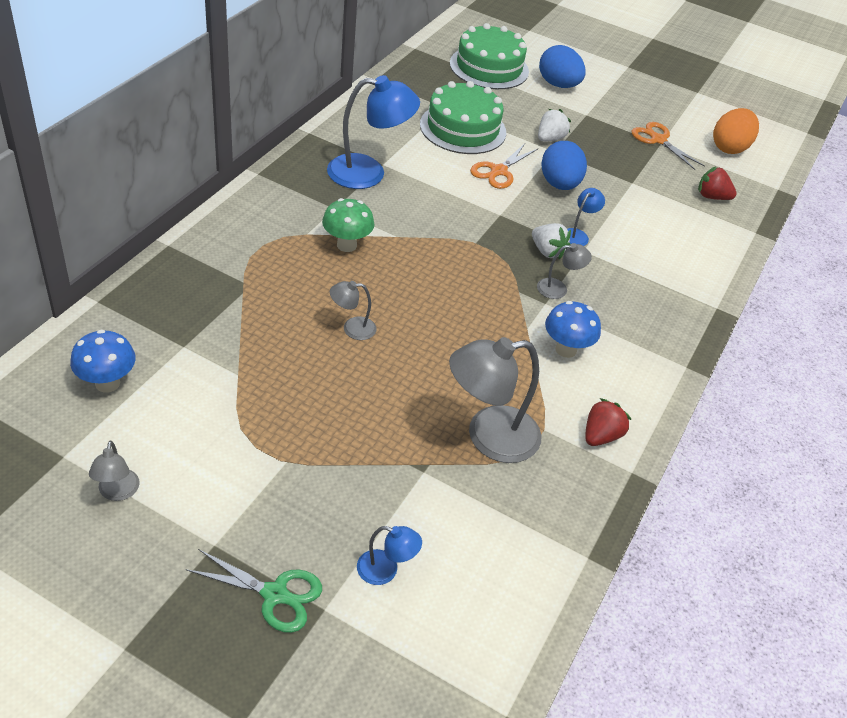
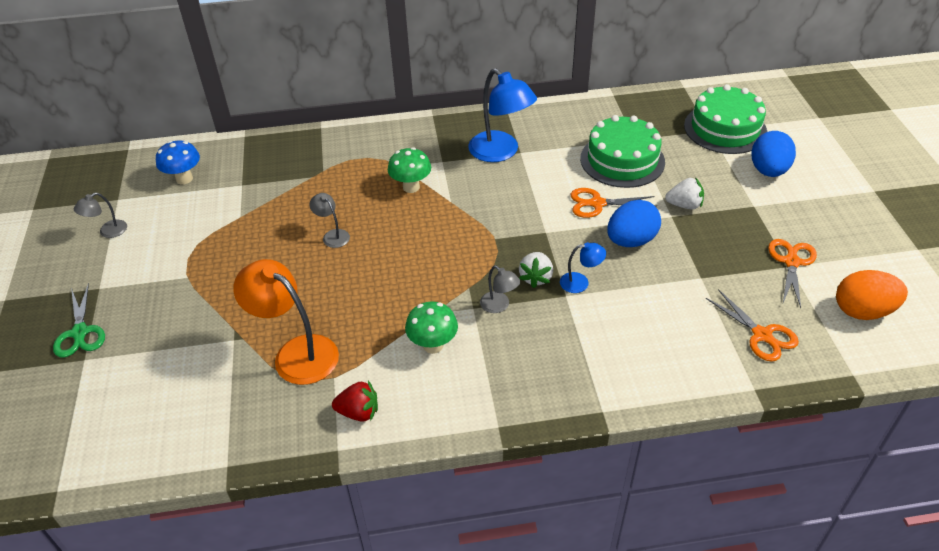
camera: 60 degrees right, 0 degrees up
blue lamp [357,526,422,585] -> none
grey lamp [449,337,541,463] -> orange lamp [233,259,339,385]
blue mushroom [545,301,601,358] -> green mushroom [405,302,458,354]
red strawberry [698,166,737,200] -> orange scissors [706,289,799,362]

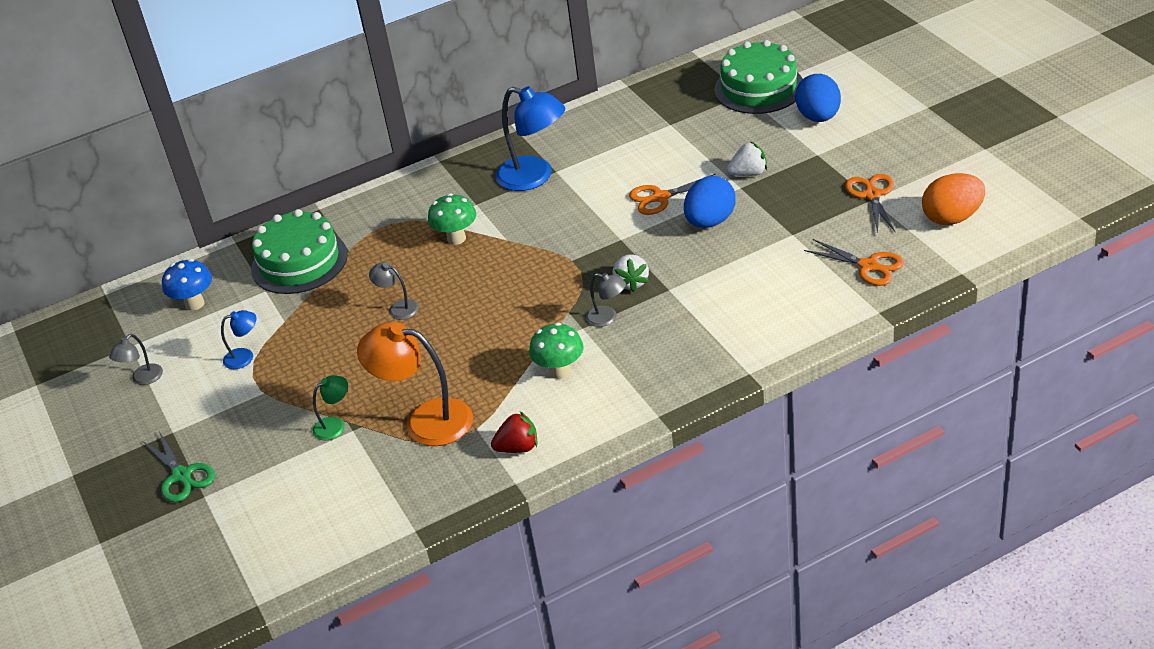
camera: 15 degrees left, 5 degrees down
blue lamp [560,242,606,293] -> blue lamp moved to [221,310,257,369]
green cake [580,115,665,188] -> green cake moved to [251,209,348,294]
none -> green lamp [313,375,348,440]

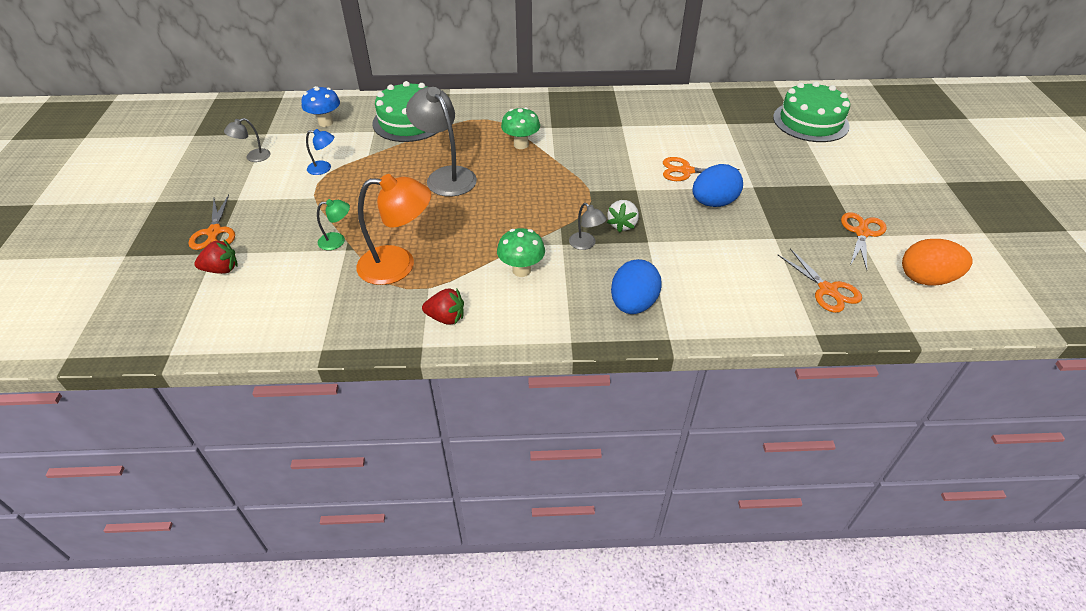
camera: 20 degrees right, 5 degrees up
green scissors [142,431,215,502] -> orange scissors [189,195,235,250]
orange lamp [357,323,473,446] -> orange lamp turned 135 degrees clockwise [356,174,431,285]
grey lamp [369,262,419,320] -> grey lamp [406,87,477,197], size x2.06
blue lamp [496,86,565,191] -> none
white strawberry [727,142,767,176] -> none
blue egg [795,74,841,122] -> blue egg moved to [611,259,662,314]
none -> red strawberry [194,240,238,274]

